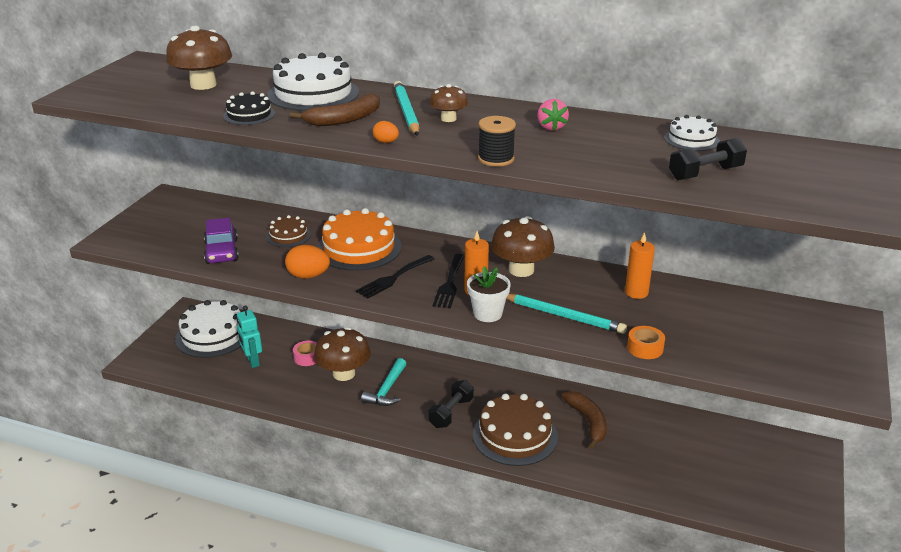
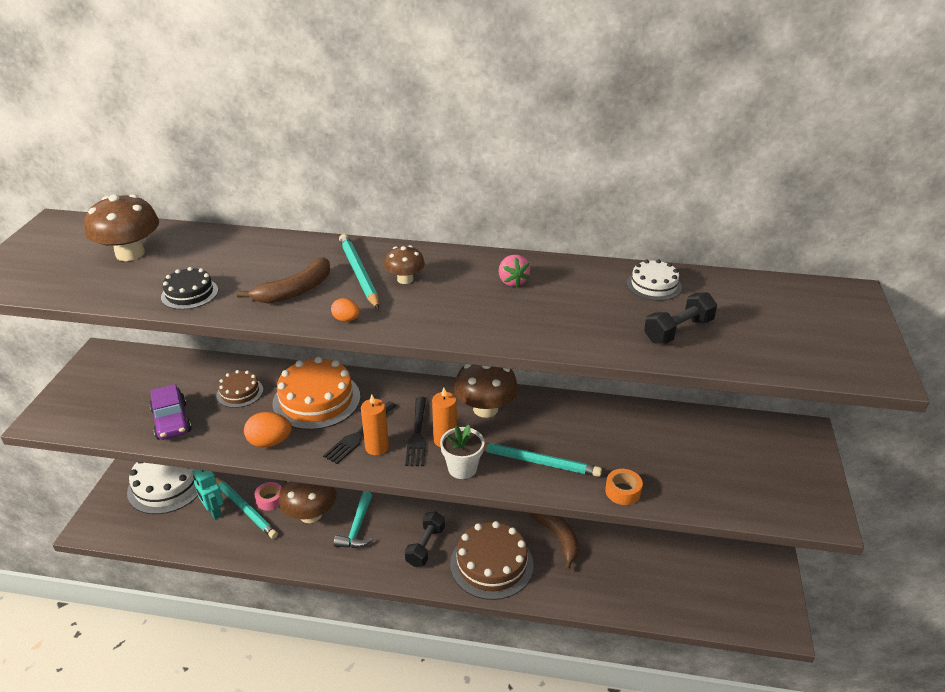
camera: 10 degrees left, 5 degrees up
white cake [267,53,359,111] -> none
black spool [478,116,516,167] -> none
orange candle [625,232,655,299] -> orange candle moved to [361,395,389,455]
none -> turquoise pencil [215,477,278,539]

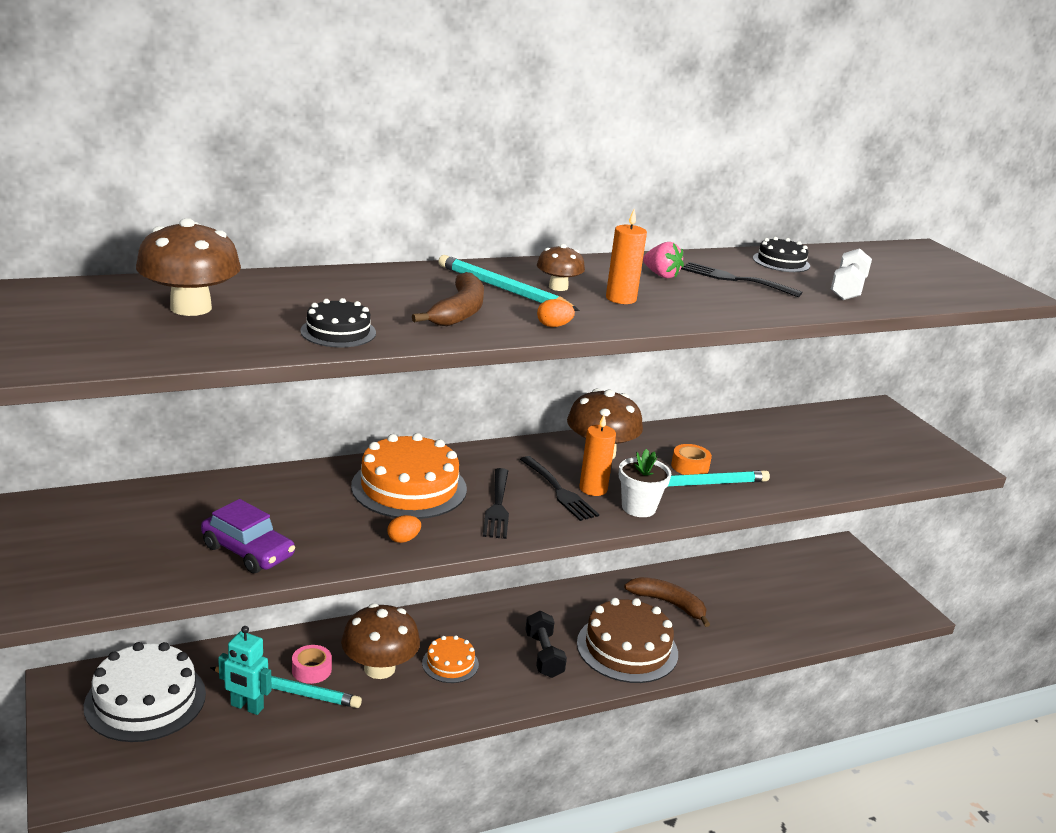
camera: 35 degrees left, 10 degrees down
brown cake [217,370,263,408] -> none
orange egg [244,412,292,448] -> orange egg [388,515,421,543], size x0.56
turquoise hammer [334,491,374,548] -> orange cake [422,635,479,683]
orange candle [361,395,389,455] -> orange candle moved to [606,210,647,304]
orange tape [605,469,643,505] -> orange tape moved to [671,444,712,475]
white cake [627,259,682,301] -> black cake [753,237,810,272]
black dumbbell [644,292,717,344] -> white dumbbell [831,248,872,300]
none -> black fork [681,262,802,297]

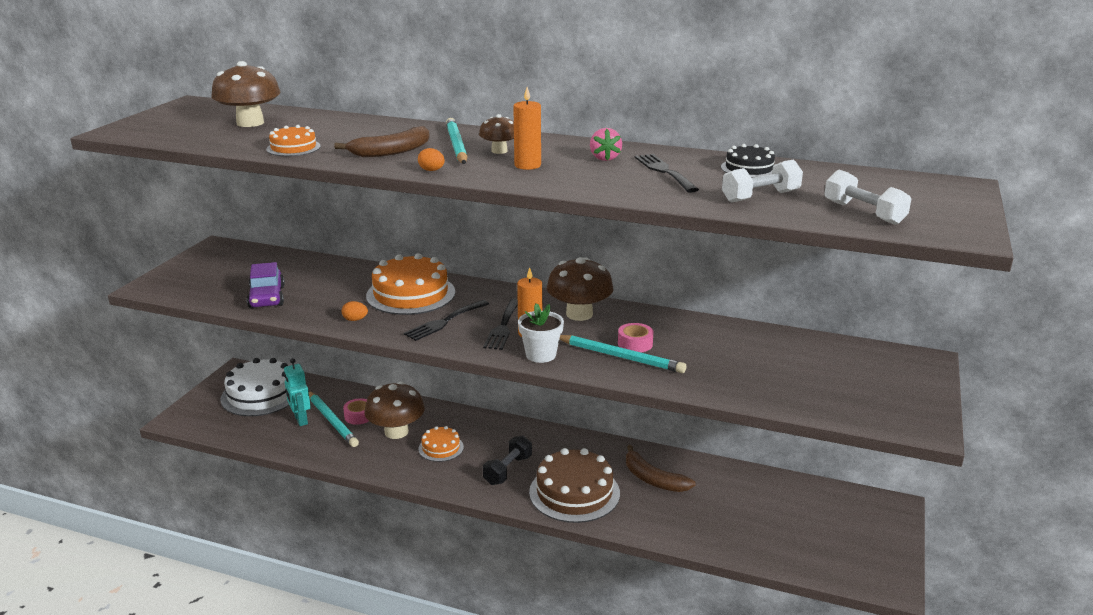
camera: 45 degrees right, 0 degrees up
black cake [300,298,376,348] -> orange cake [266,125,321,156]
brown banana [624,577,710,627] -> brown banana turned 150 degrees clockwise [626,445,696,492]
orange tape [671,444,712,475] -> pink tape [618,323,654,352]
none -> white dumbbell [824,170,911,225]

